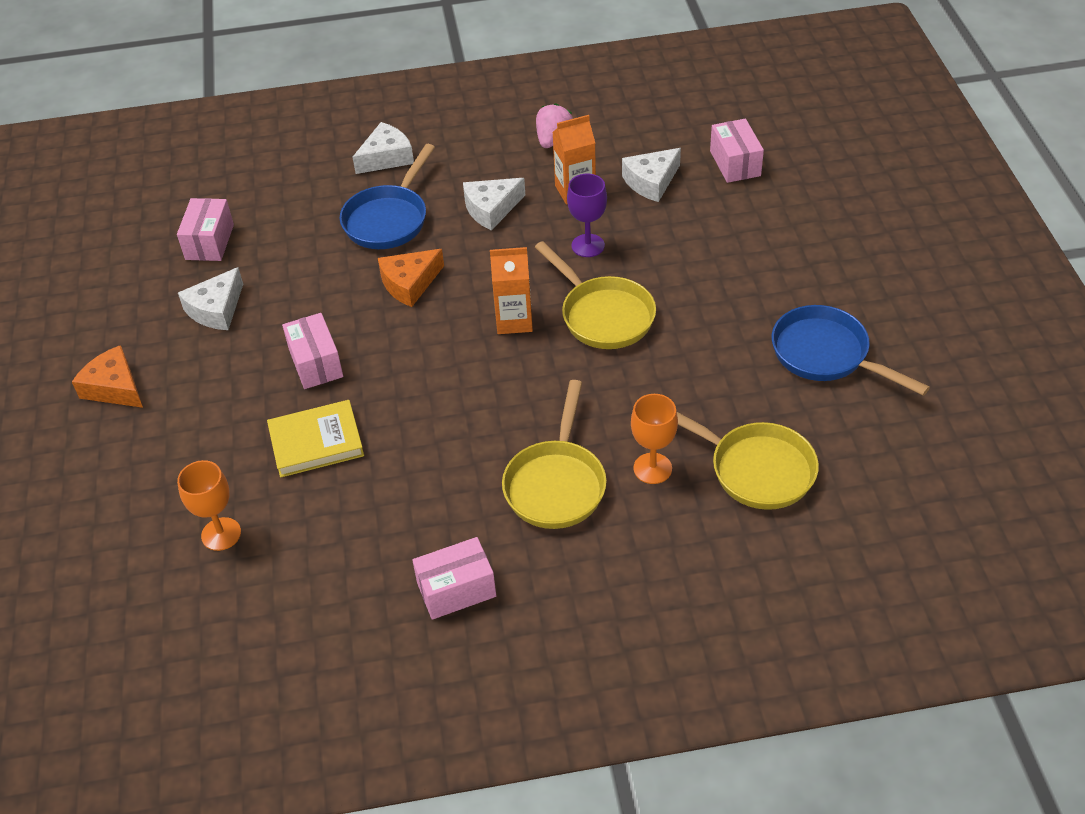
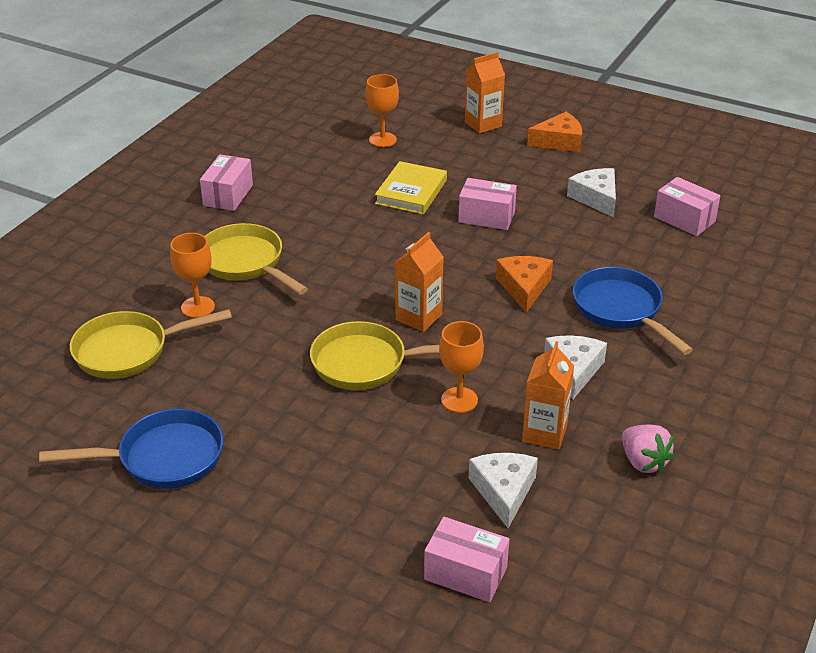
camera: 125 degrees right, 10 degrees down
white cheese [353,122,414,174] -> none
purple goblet [567,174,607,257] -> orange goblet [439,321,484,413]
none -> orange carton [465,52,505,134]

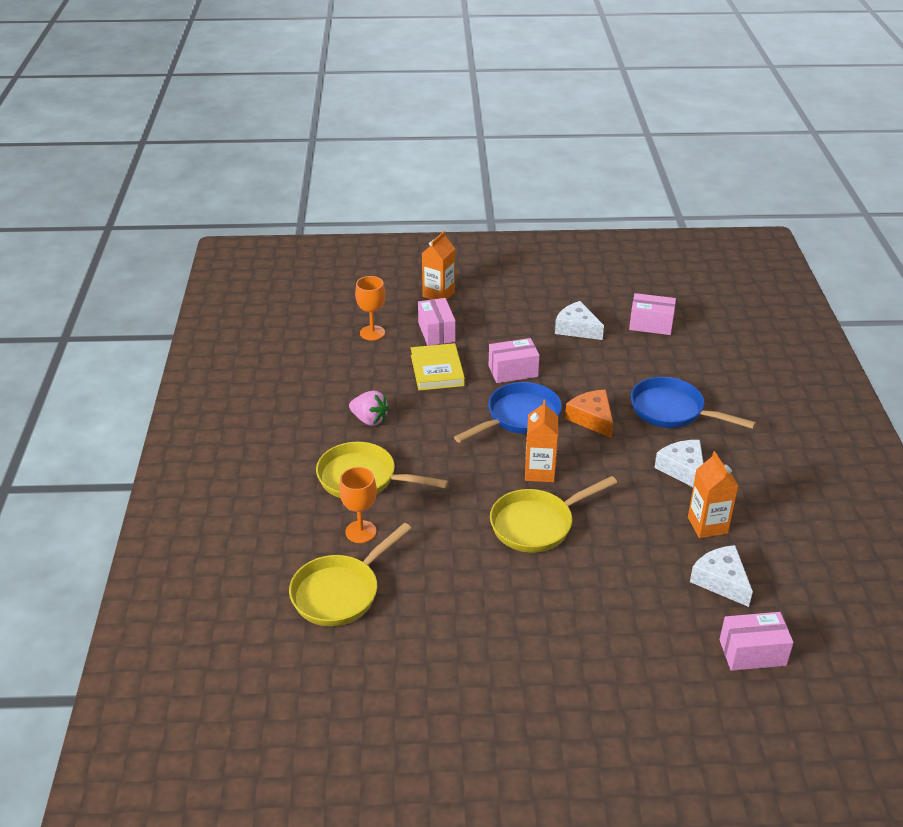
camera: 30 degrees left, 0 degrees up
blue pan [39,409,224,489] -> blue pan moved to [454,382,562,443]
pink box [200,154,253,211] -> pink box moved to [418,298,456,346]
orange goblet [439,321,484,413] -> none
orange cheese [527,112,582,152] -> none
pink strawberry [622,425,674,474] -> pink strawberry moved to [349,390,389,426]

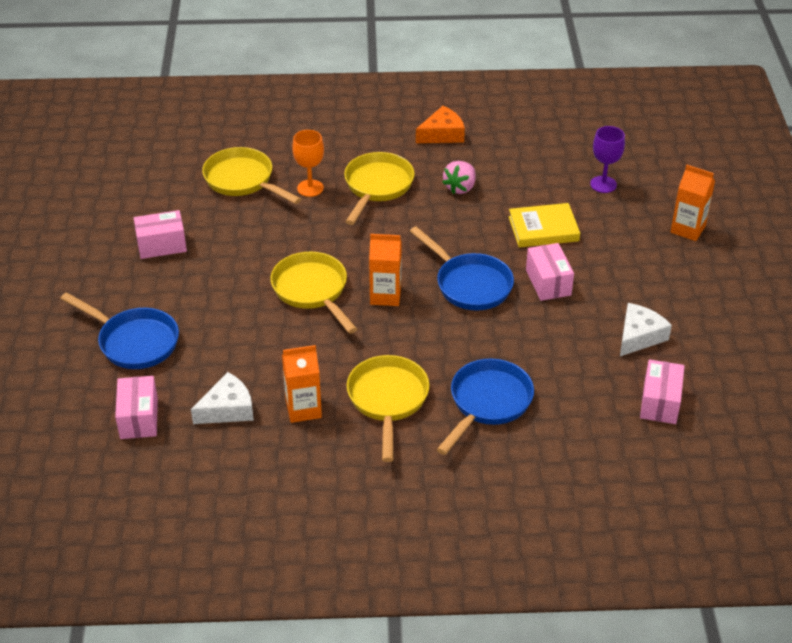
camera: 90 degrees right, 5 degrees up
orange goblet [355,276,385,341] -> purple goblet [590,126,625,193]
pink box [418,298,456,346] -> pink box moved to [134,210,187,259]
orange cheese [565,390,613,438] -> orange cheese moved to [416,106,465,143]
white cheese [654,440,703,487] -> yellow pan [347,355,429,462]
none -> blue pan [60,292,179,369]

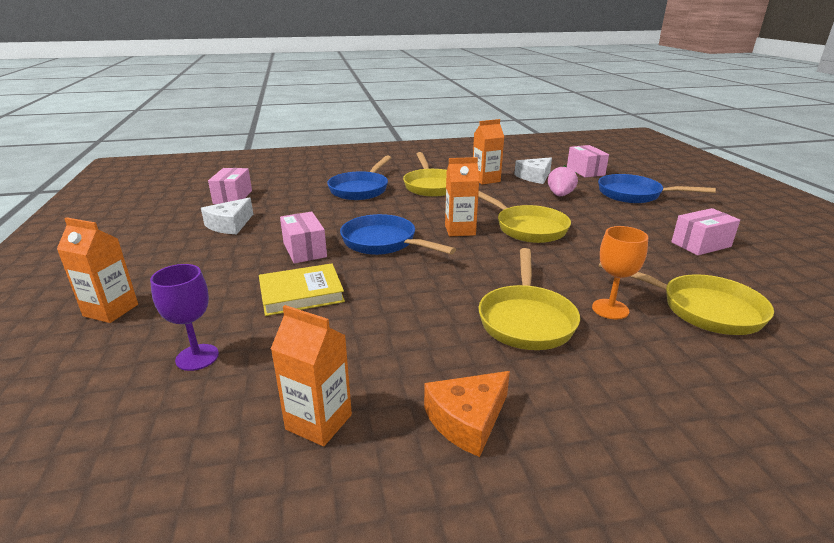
camera: 170 degrees right, 15 degrees down
pink strawberry [442,161,476,194] -> pink strawberry moved to [548,165,578,196]
none -> orange carton [271,305,352,446]

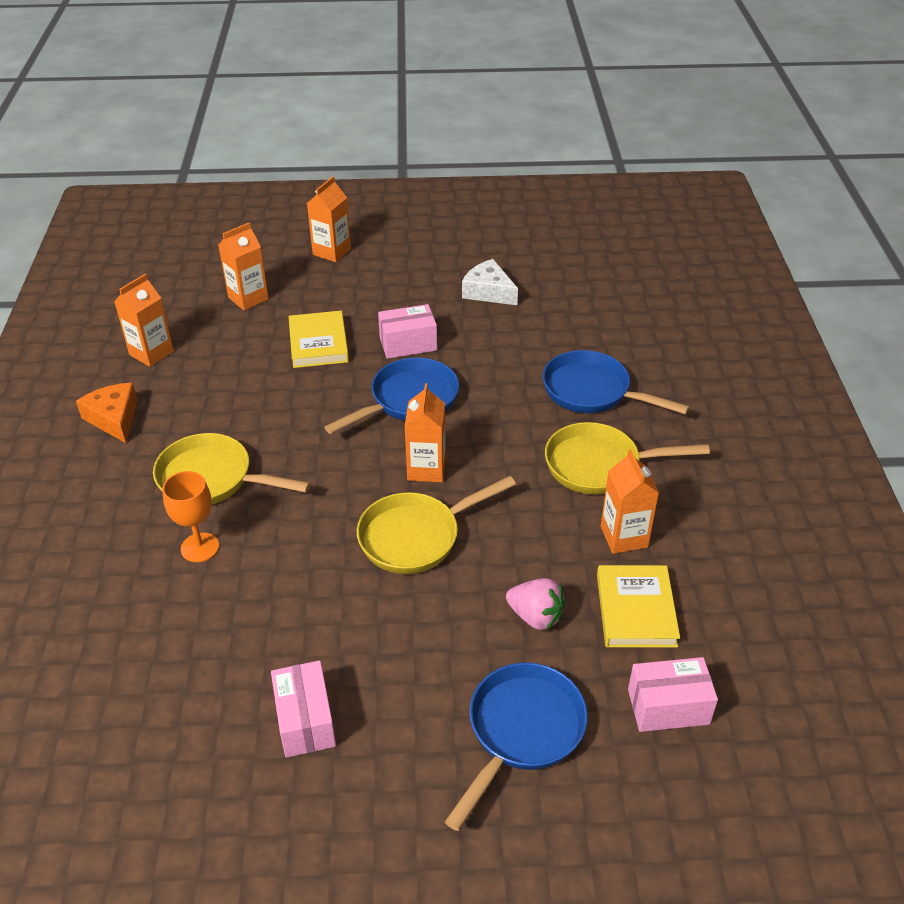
camera: 100 degrees right, 15 degrees up
purple goblet [150,264,219,371] -> orange carton [218,222,269,311]
pink box [208,168,252,204] -> none
white cheese [514,157,552,184] -> yellow book [597,565,680,648]
yellow pan [598,263,774,335] -> none

